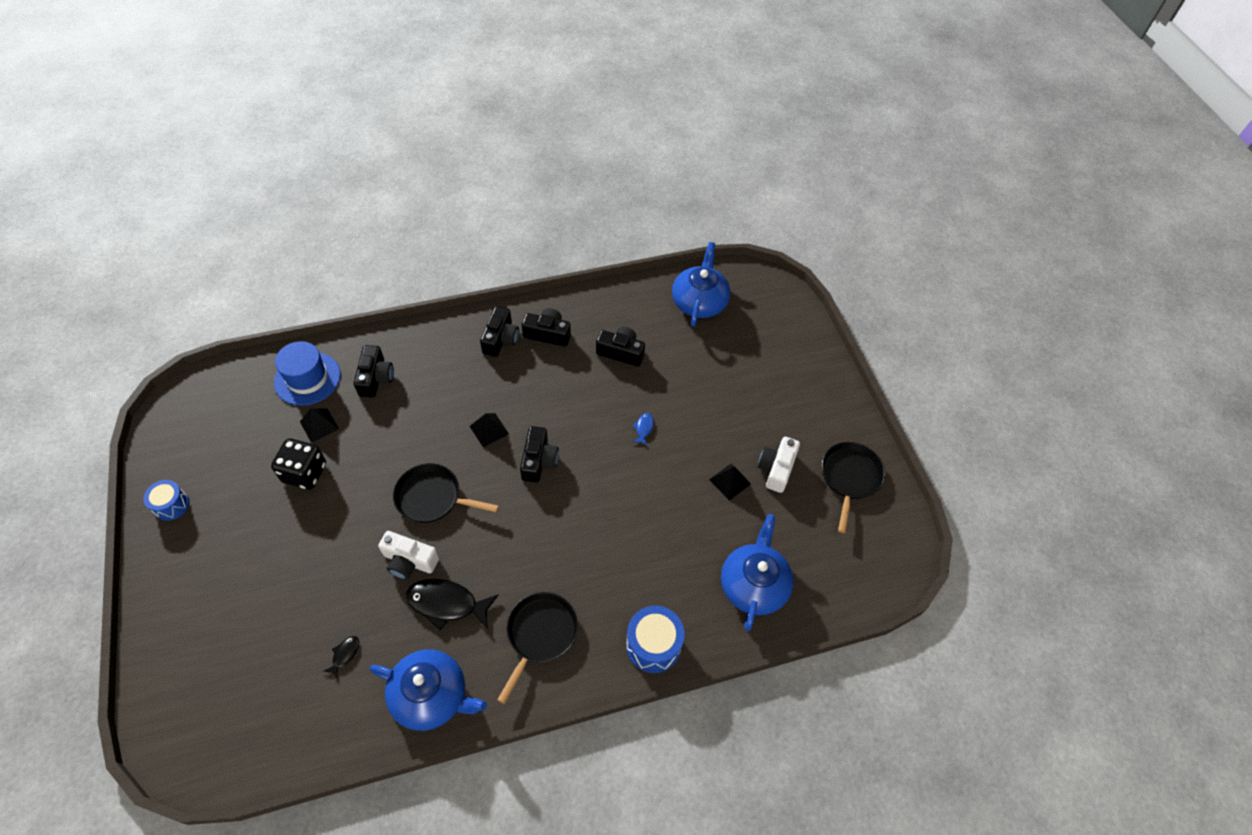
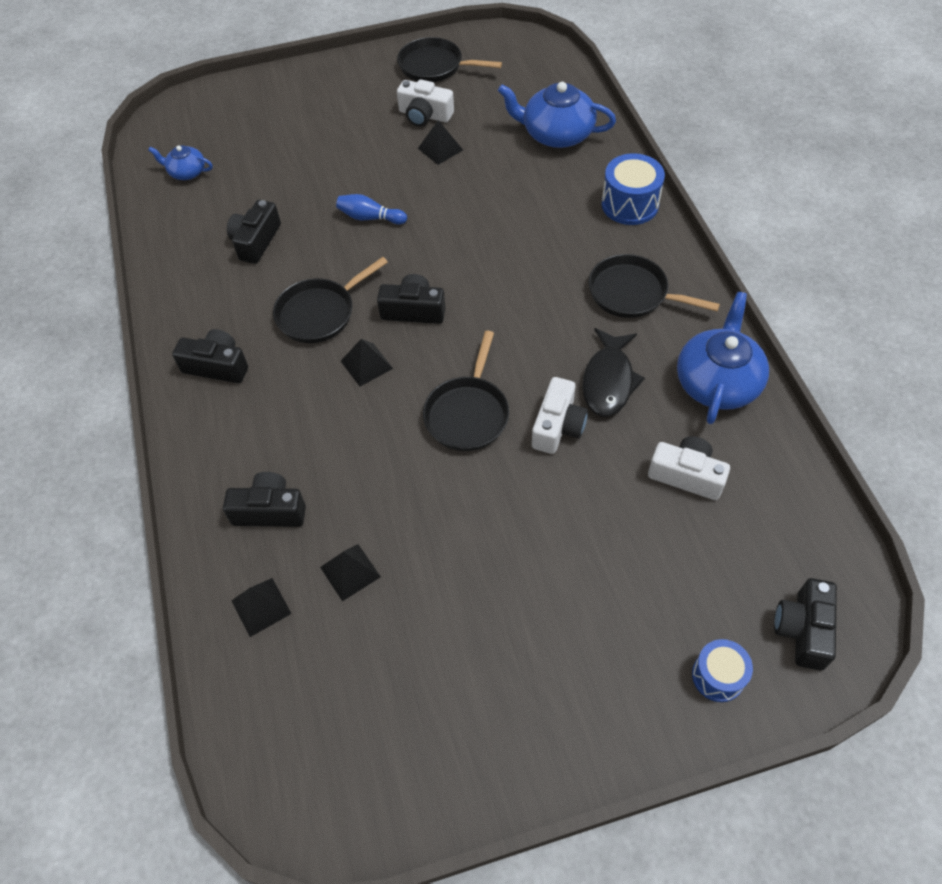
camera: 85 degrees left, 0 degrees up
blue drum [143,480,189,521] -> blue drum moved to [692,639,753,702]
black dice [271,438,326,490] -> none
blue hat [274,341,341,406] -> black pyramid [231,578,292,637]
black fish [323,636,359,679] -> white camera [648,436,730,500]
black camera [522,308,571,347] -> black camera moved to [774,578,837,671]
blue fish [633,413,654,446] -> blue bowling pin [336,194,407,224]
blue teapot [672,242,731,327] -> blue teapot [148,145,213,180], size x0.54
none -> black pan [273,257,388,343]

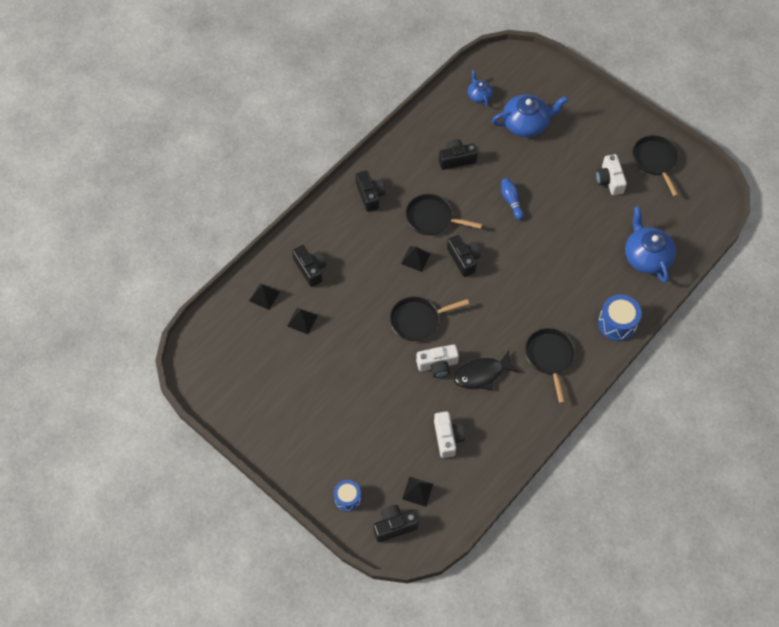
camera: 55 degrees right, 5 degrees up
black pyramid [418,120,463,165] -> black pyramid moved to [402,477,433,507]
blue teapot [677,292,769,424] -> blue teapot moved to [492,94,568,137]

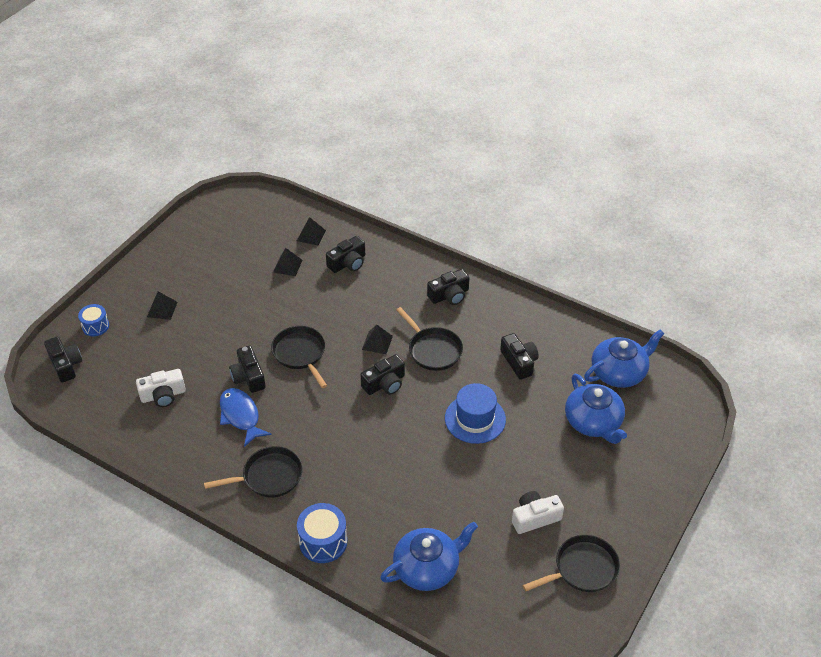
camera: 80 degrees right, 15 degrees down
black pyramid [402,477,433,507] -> black pyramid moved to [147,292,178,320]
black pan [405,194,482,235] -> black pan turned 135 degrees clockwise [396,307,463,371]
white camera [416,344,459,378] -> black camera [229,346,266,393]
black fish [454,350,519,390] -> blue fish [220,388,272,447]
blue teapot [468,70,493,106] -> blue teapot [584,329,664,388], size x1.85
blue bowling pin [501,178,524,220] -> blue hat [445,383,506,444]

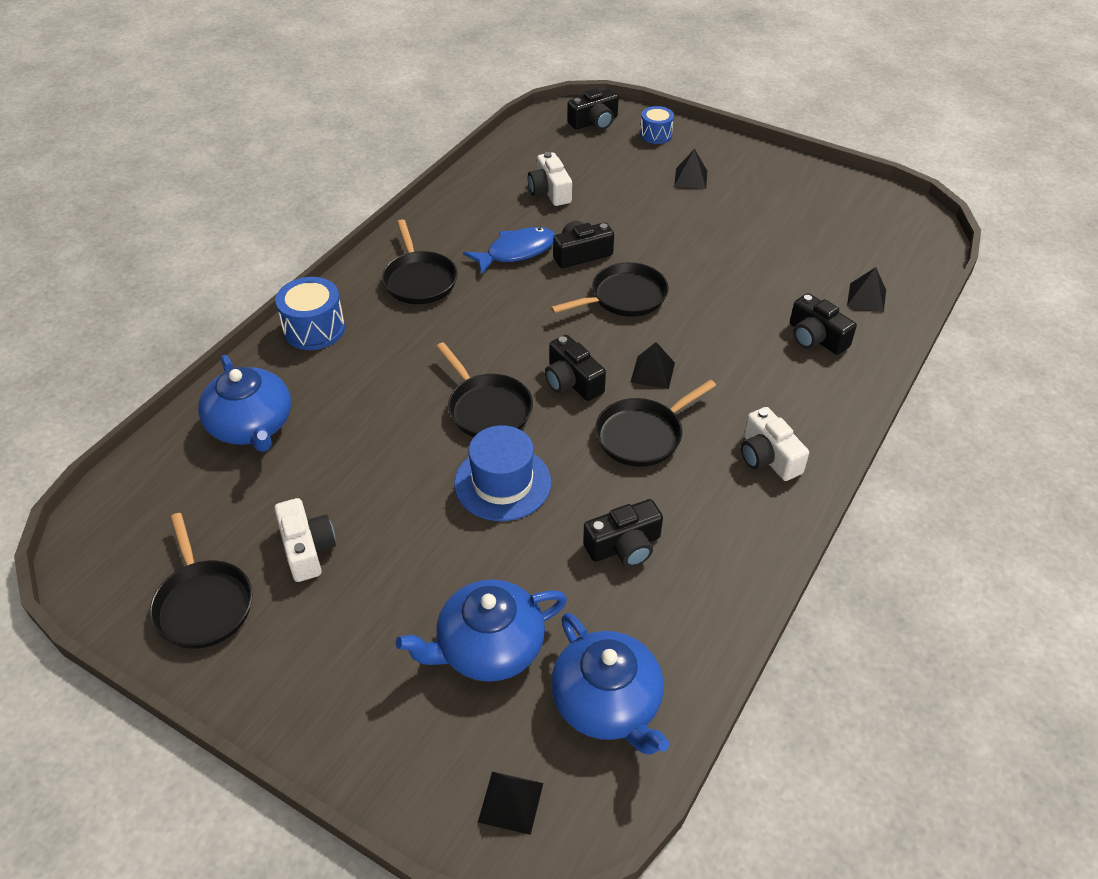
camera: 90 degrees right, 0 degrees up
black pyramid [273,248,302,276] -> black pyramid moved to [478,772,543,835]
black camera [427,269,469,305] -> white camera [741,407,809,481]
none -> black pan [436,342,533,437]

